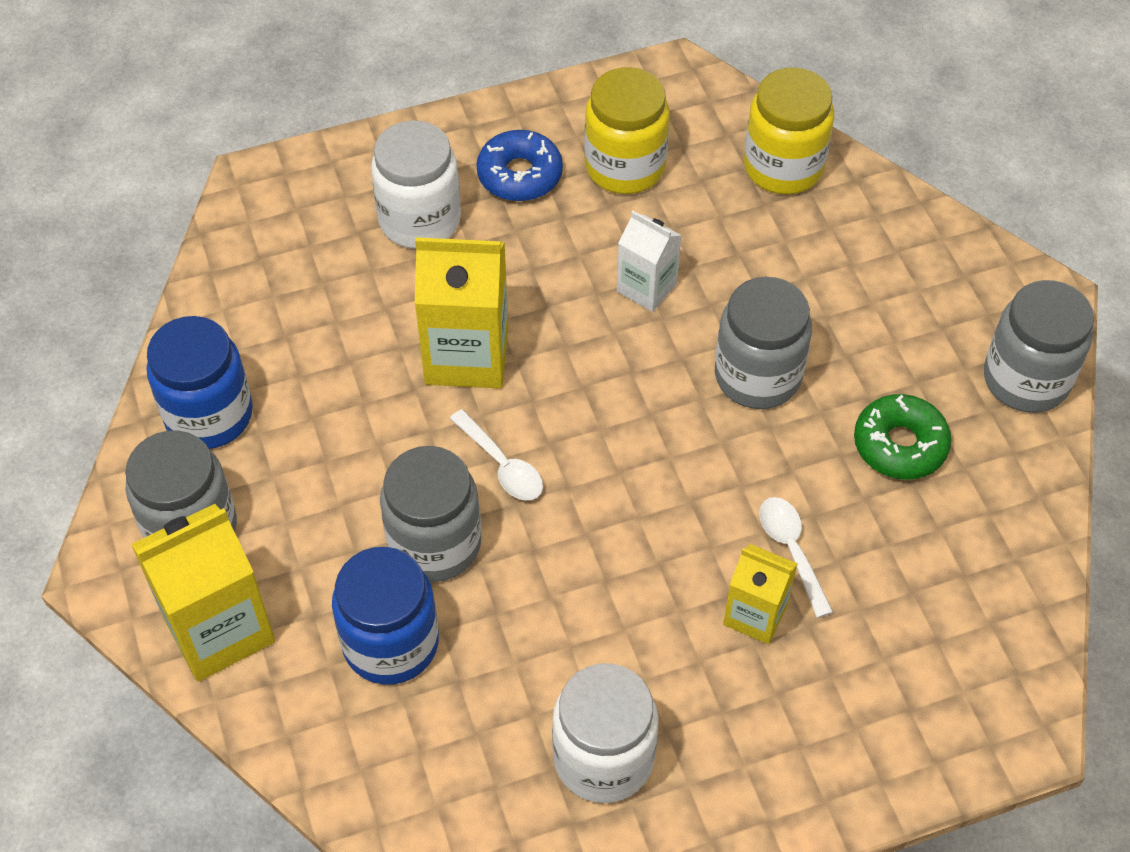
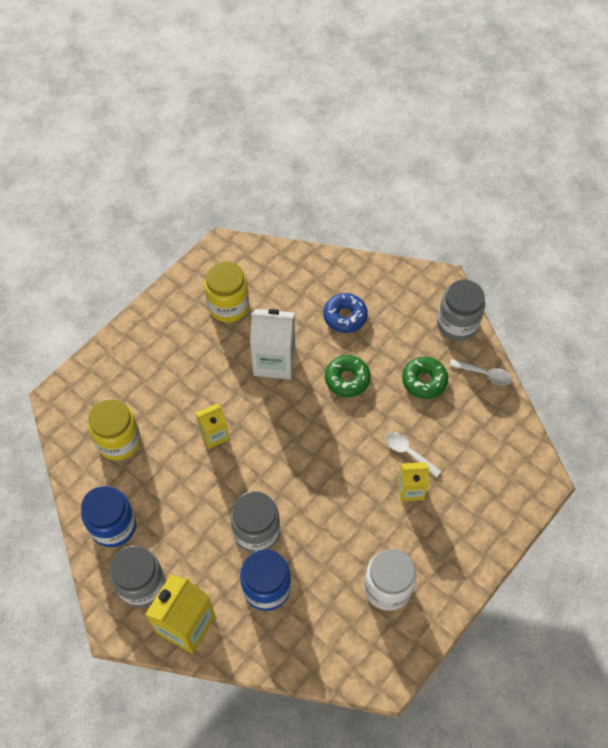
camera: 30 degrees left, 5 degrees up
white jar [371,120,461,249] -> none
yellow carton [415,237,508,388] -> yellow carton [196,404,230,449], size x0.59
white spoon [449,409,543,500] -> white spoon moved to [449,359,512,385]
blue donut [476,130,563,201] -> blue donut moved to [323,293,368,333]
white carton [617,211,682,312] -> white carton [250,309,295,379], size x1.71
grey jar [715,277,812,409] -> green donut [325,355,371,397]
yellow jar [744,67,834,195] -> yellow jar moved to [88,399,141,460]

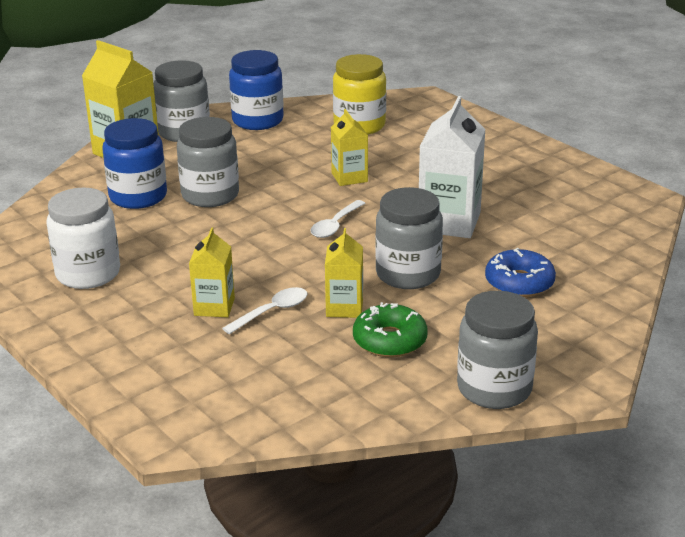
camera: 100 degrees right, 30 degrees down
yellow jar [204,261,249,322] -> none
green donut [325,355,371,397] -> grey jar [375,187,443,289]
white spoon [449,359,512,385] -> white spoon moved to [310,200,365,238]
none -> yellow carton [325,228,363,318]

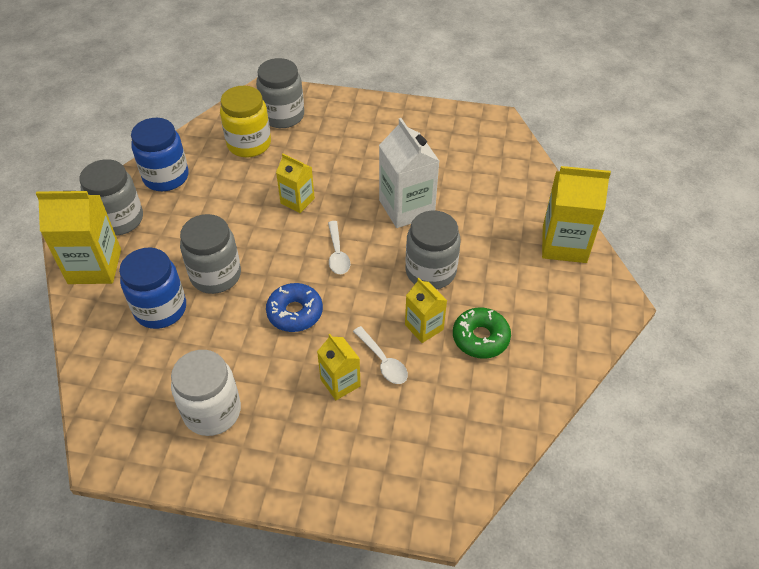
camera: 40 degrees left, 20 degrees up
white spoon [222,287,308,334] -> white spoon turned 135 degrees clockwise [353,326,408,384]
grey jar [457,291,538,409] -> grey jar moved to [256,58,304,128]
blue donut [485,248,556,297] -> blue donut moved to [266,283,323,332]
none -> yellow carton [542,166,611,263]

